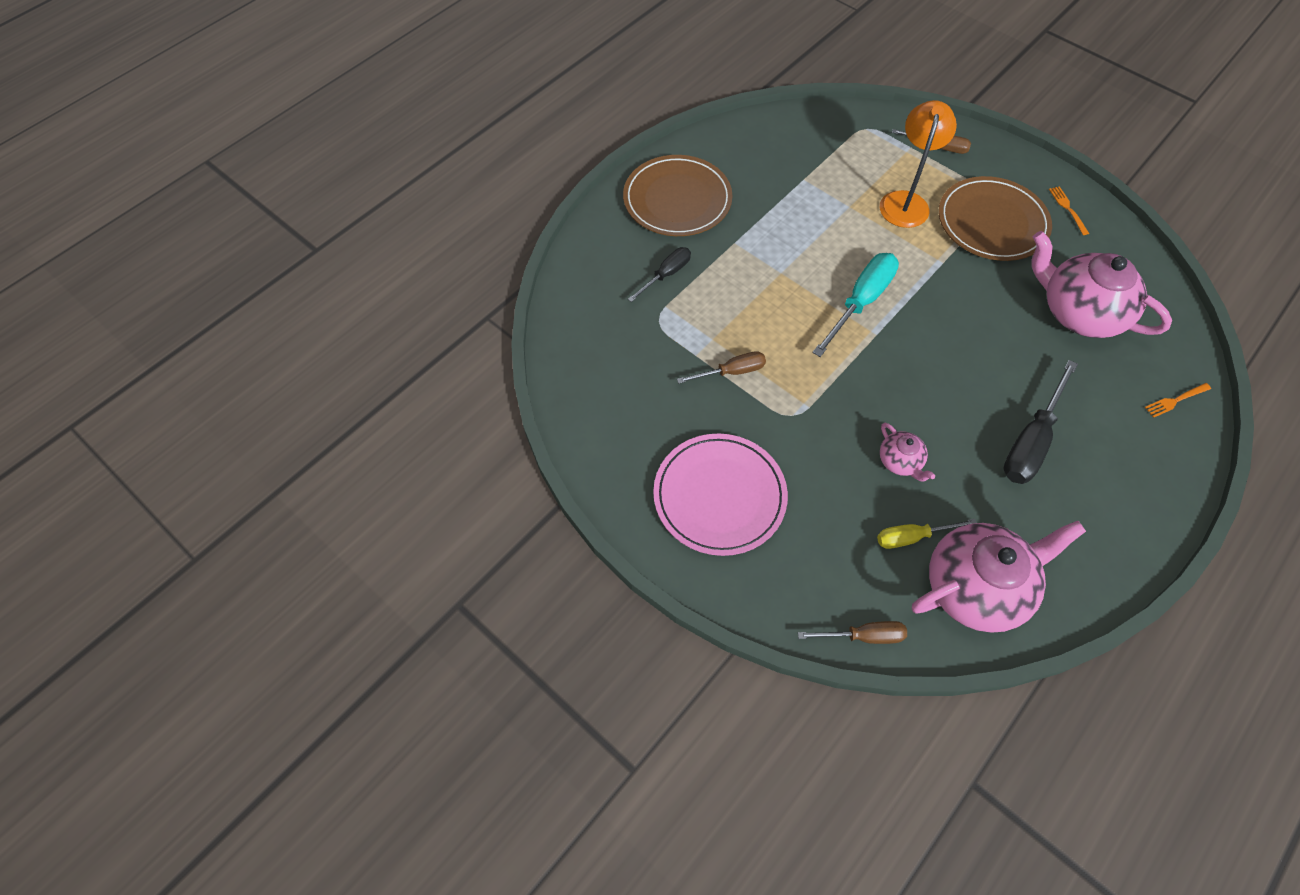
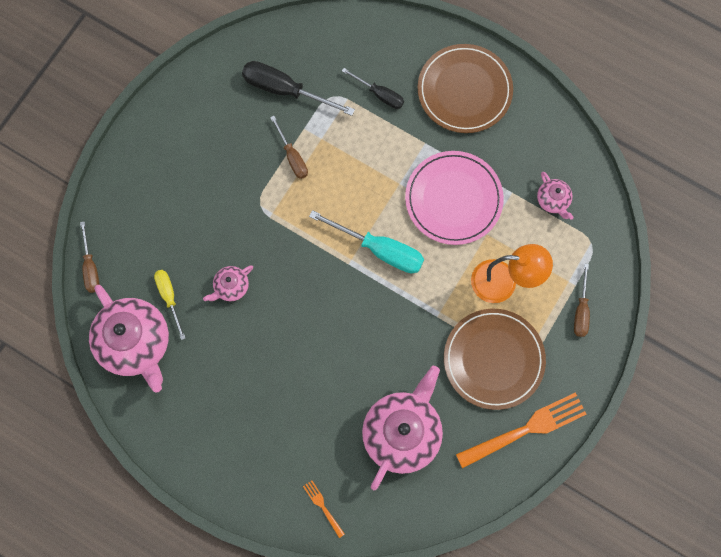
camera: 80 degrees right, 15 degrees up
pink plate [653,433,788,556] -> pink plate moved to [405,151,504,245]
black screwdriver [1004,360,1078,484] -> black screwdriver moved to [242,61,355,116]
orange fork [1049,186,1089,235] -> orange fork [456,392,587,468], size x2.23
none -> pink teapot [537,172,574,220]

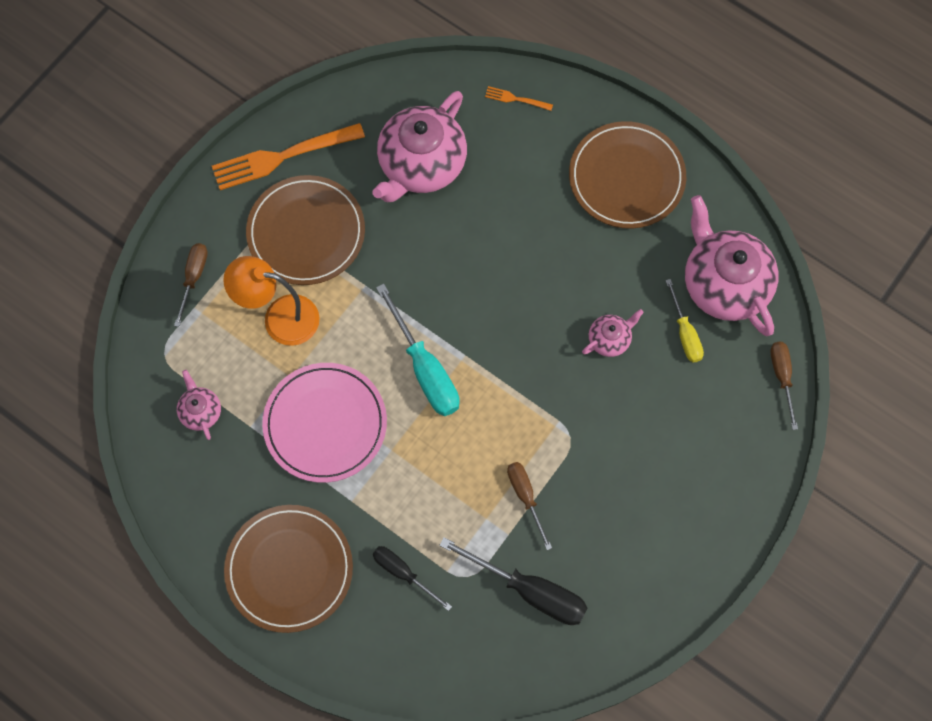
camera: 175 degrees left, 5 degrees down
orange fork [303,481,345,538] -> orange fork turned 135 degrees clockwise [485,86,553,111]
turquoise screwdriver [309,210,424,273] -> turquoise screwdriver turned 150 degrees counterclockwise [376,284,460,416]
none -> brown plate [569,121,686,229]

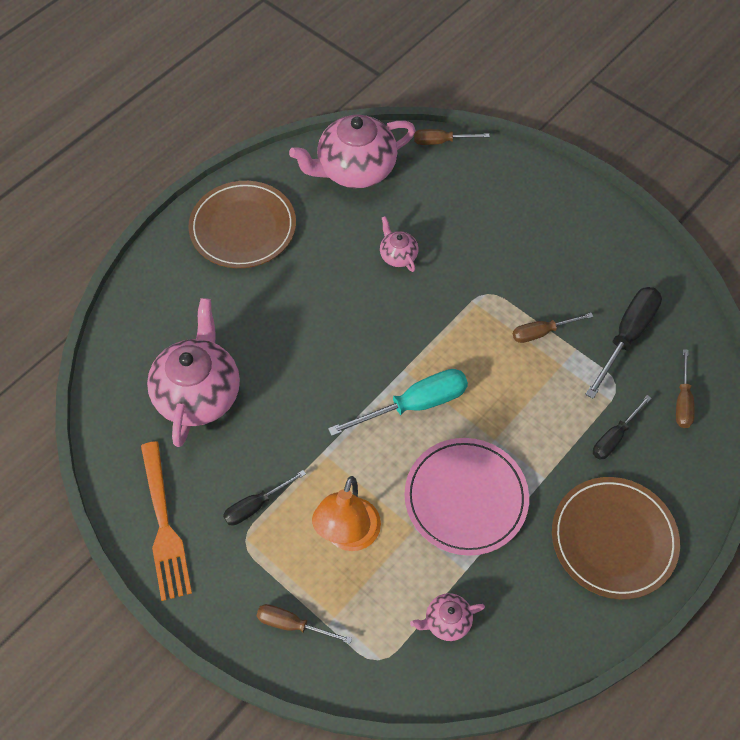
camera: 85 degrees left, 10 degrees down
brown plate [246,175,365,285] -> black screwdriver [223,470,306,526]
pink teapot [373,91,467,202] -> pink teapot turned 120 degrees counterclockwise [147,298,240,447]
orange fork [485,86,553,111] -> none
yellow screwdriver [665,279,704,363] -> none
none -> brown screwdriver [676,349,695,428]

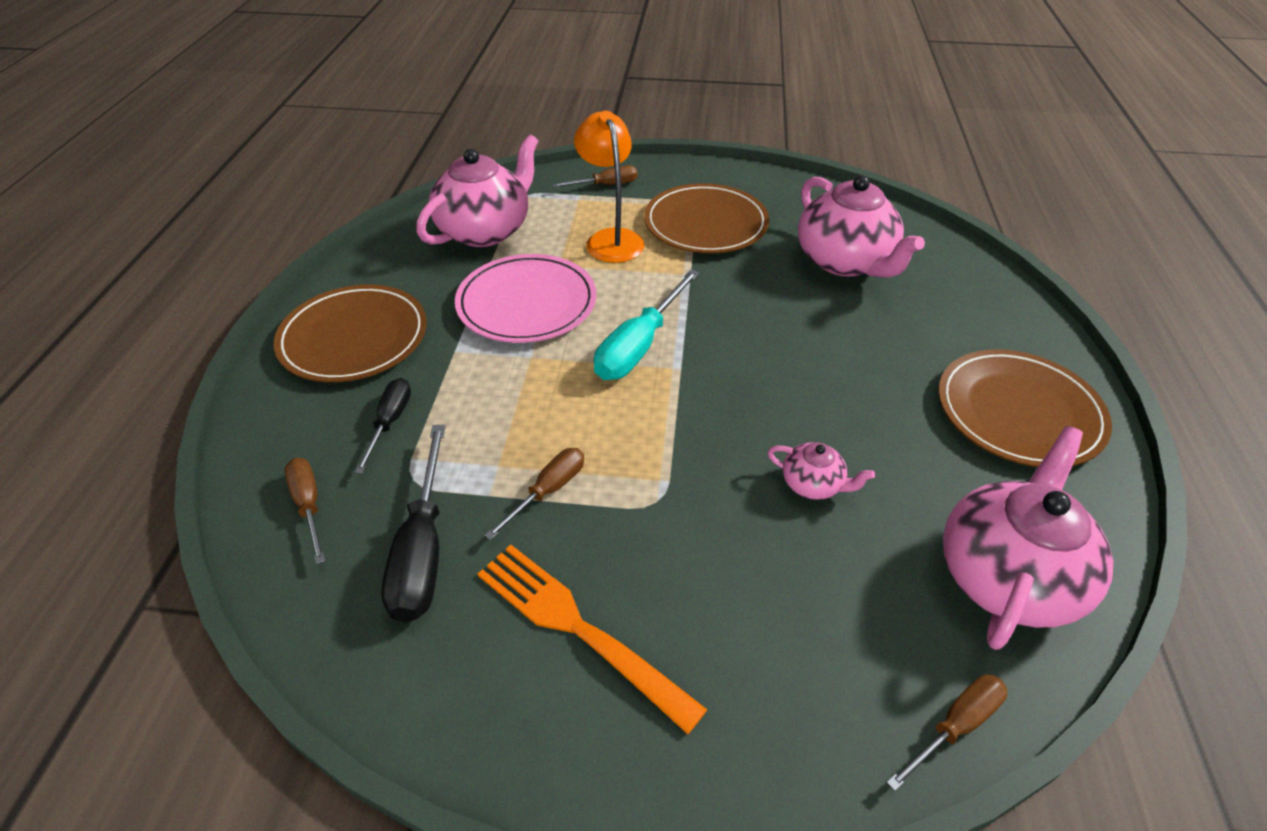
camera: 145 degrees right, 15 degrees down
orange fork [141,441,192,601] -> orange fork moved to [478,544,707,734]
black screwdriver [223,470,306,526] -> brown plate [644,183,770,253]
pink teapot [410,593,485,641] -> pink teapot [416,134,538,247], size x2.15

